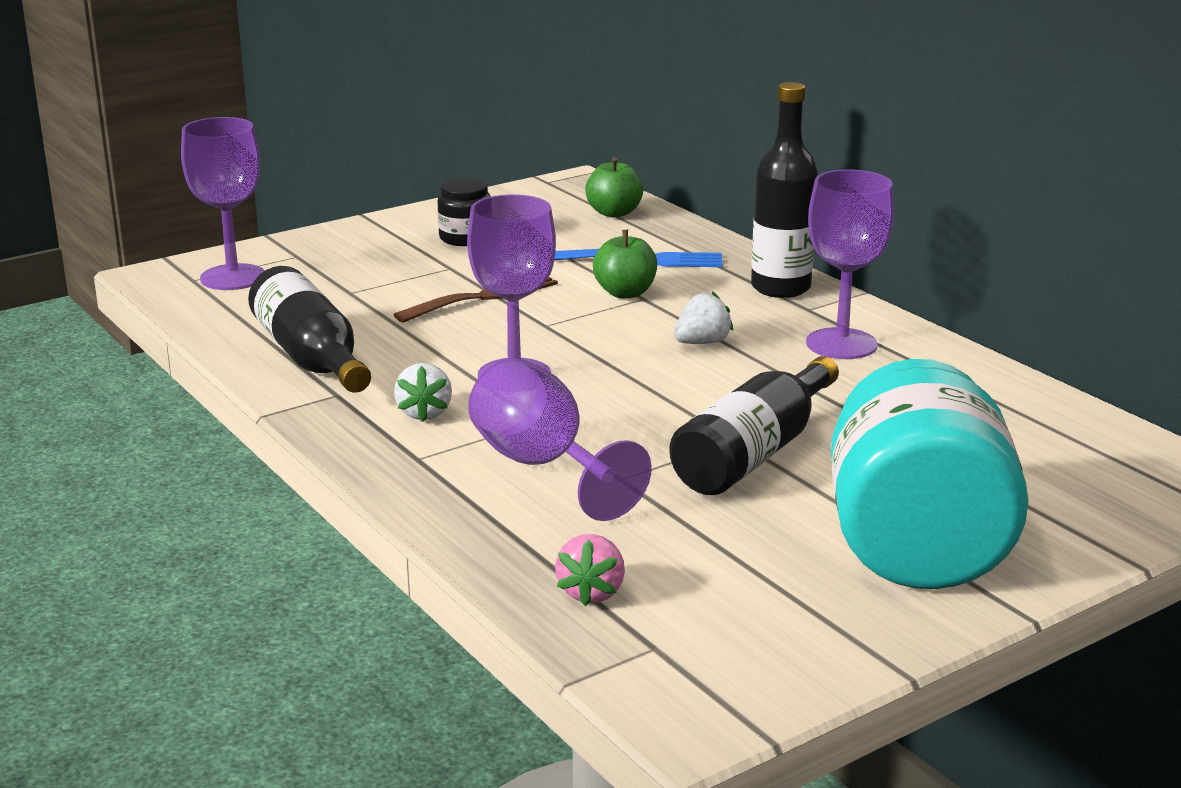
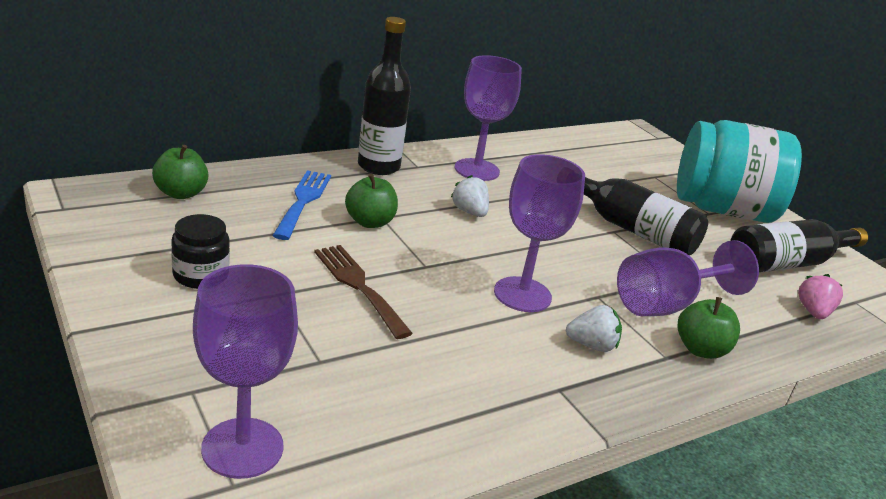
camera: 90 degrees left, 5 degrees up
black bottle [248,266,371,393] -> black bottle moved to [730,219,868,273]
pink strawberry [555,534,625,606] -> pink strawberry turned 90 degrees counterclockwise [798,274,843,319]
none -> green apple [678,297,740,359]

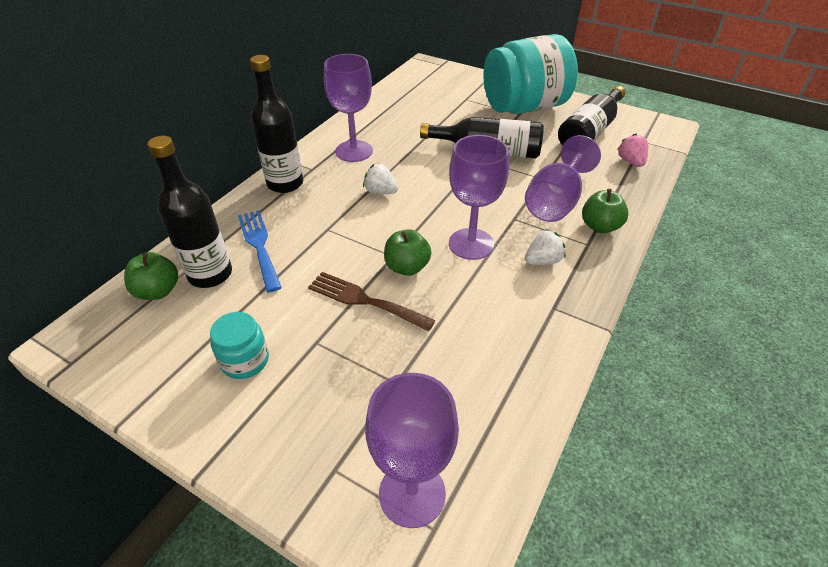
camera: 25 degrees left, 15 degrees up
black jar [171,214,230,289] -> turquoise jar [210,312,269,379]
green apple [345,174,398,228] -> green apple moved to [384,229,432,276]
none -> black bottle [148,136,232,288]

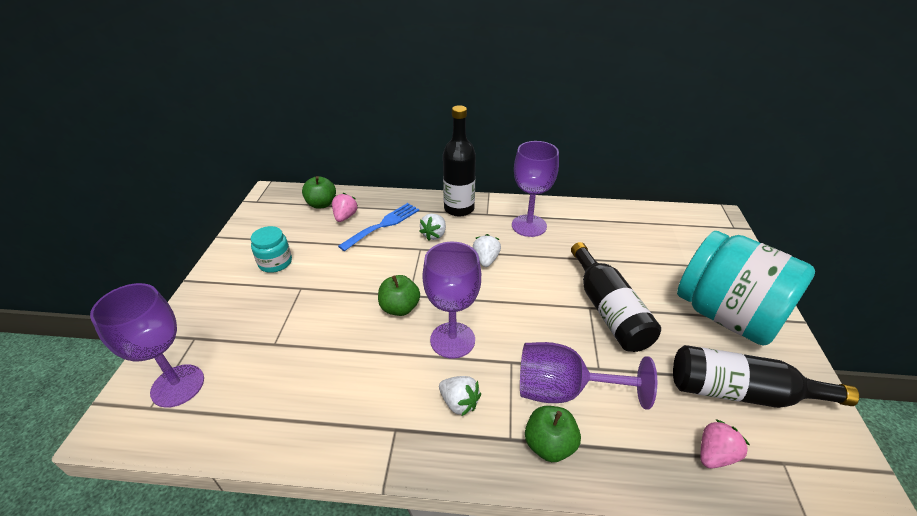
camera: 65 degrees right, 5 degrees down
black bottle [148,136,232,288] -> pink strawberry [332,193,358,222]
brown fork [308,272,436,332] -> none
none -> white strawberry [419,214,446,240]

